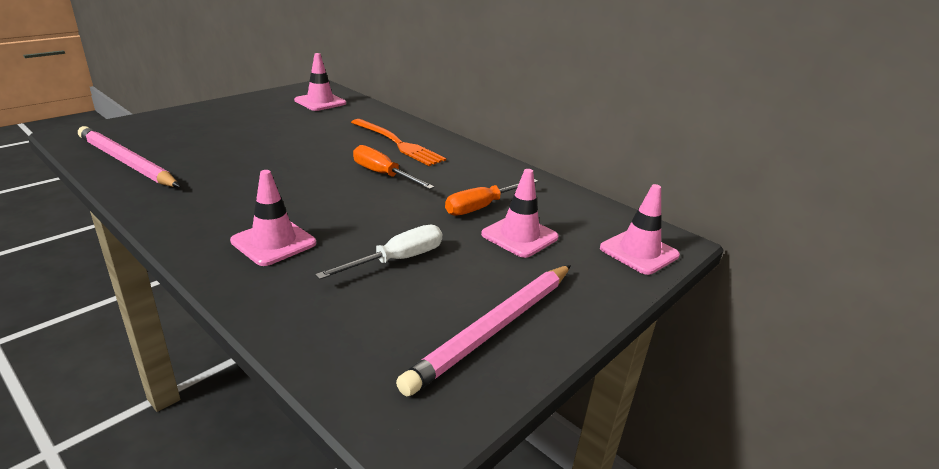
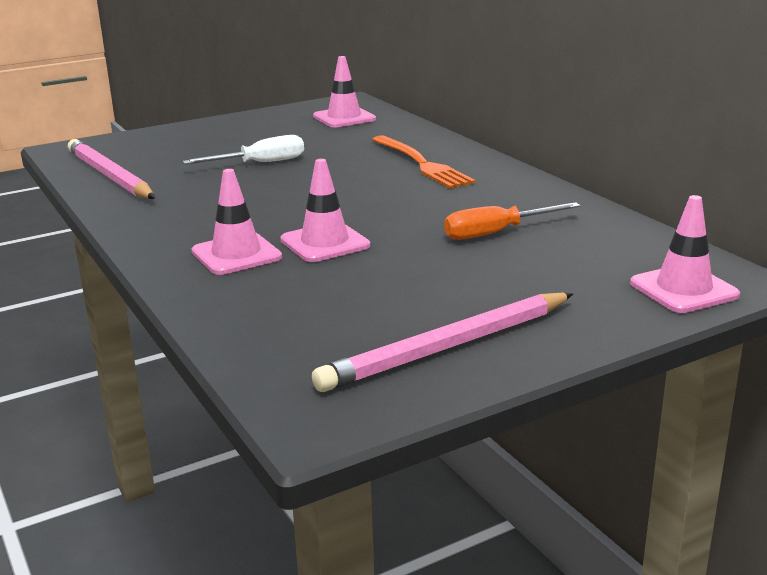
camera: 20 degrees right, 5 degrees down
white screwdriver [315,225,442,280] -> white screwdriver moved to [183,135,304,164]
orange screwdriver [353,145,434,189] -> none
pink traffic cone [481,169,559,258] -> pink traffic cone moved to [280,159,370,262]

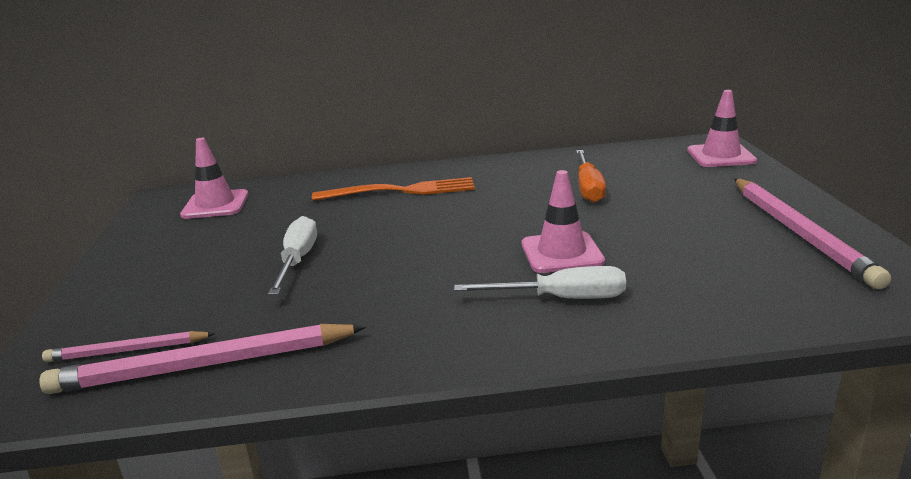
camera: 65 degrees left, 0 degrees up
pink traffic cone [191,169,282,275] -> white screwdriver [454,266,626,299]
none -> pink pencil [42,331,216,362]

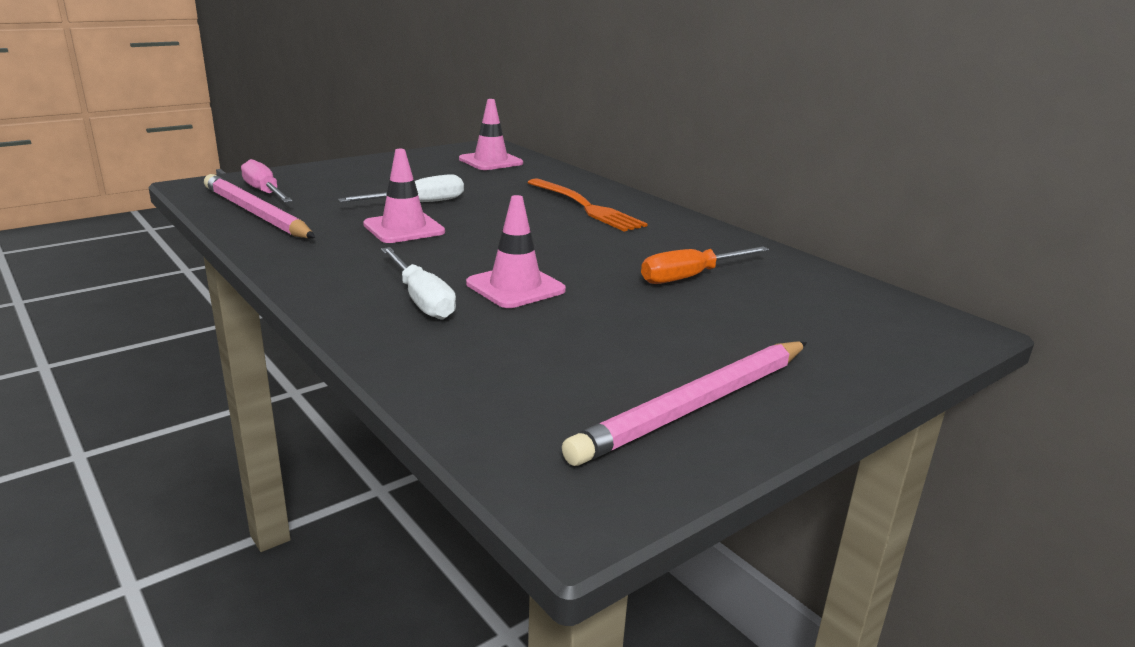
camera: 55 degrees right, 0 degrees up
pink pencil [42,331,216,362] -> pink screwdriver [241,159,293,203]
pink traffic cone [687,90,757,167] -> pink traffic cone moved to [363,149,445,243]

